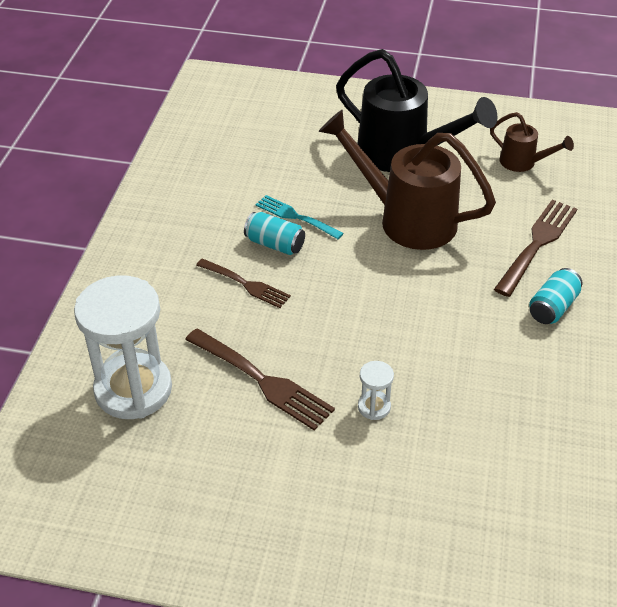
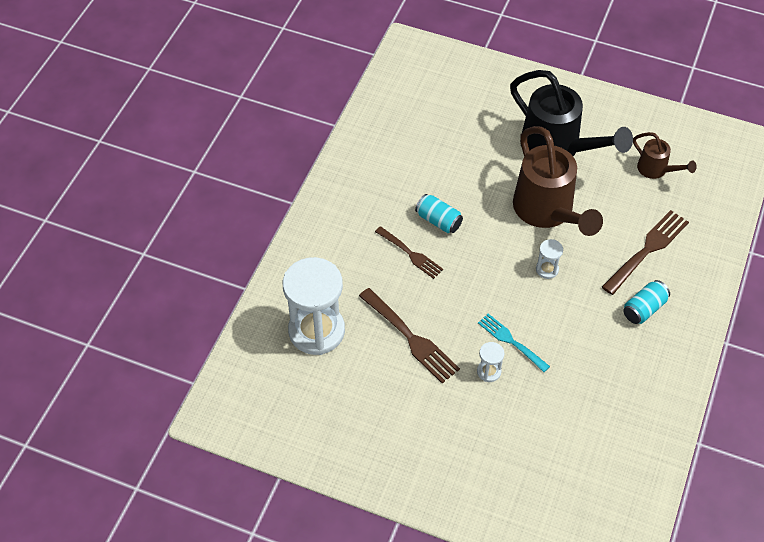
camera: 10 degrees right, 10 degrees up
turquoise fork [256,195,344,239] -> turquoise fork moved to [478,314,550,372]
brown watering can [319,109,496,250] -> brown watering can turned 150 degrees counterclockwise [513,126,603,236]
none -> white hourglass [536,239,563,279]

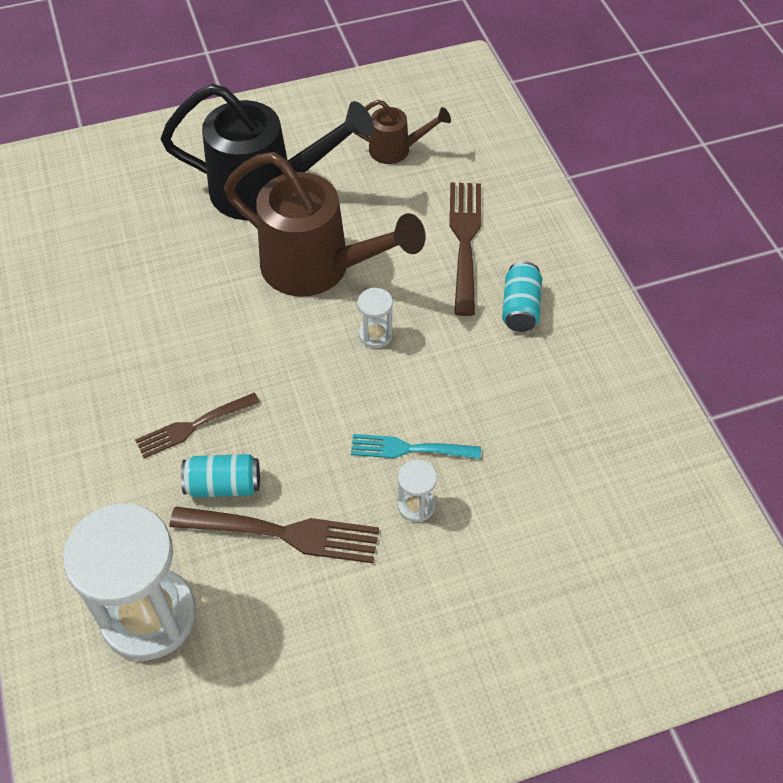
camera: 40 degrees left, 0 degrees up
brown fork [375,226,443,279] -> brown fork turned 150 degrees clockwise [135,393,260,458]
turquoise can [415,194,463,233] -> turquoise can moved to [181,454,260,497]

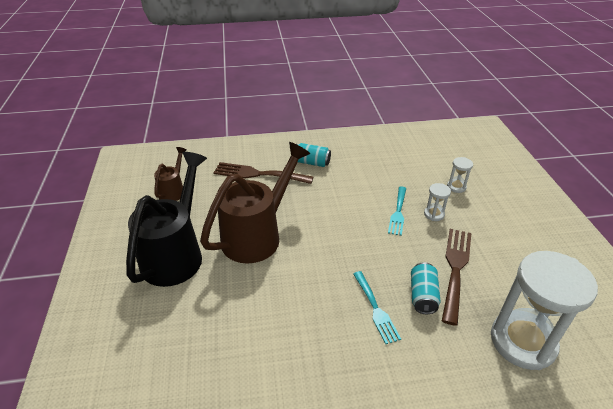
camera: 80 degrees left, 15 degrees down
brown fork [135,393,260,458] -> turquoise fork [353,271,401,344]
white hourglass [358,288,393,348] -> white hourglass moved to [447,157,473,193]

